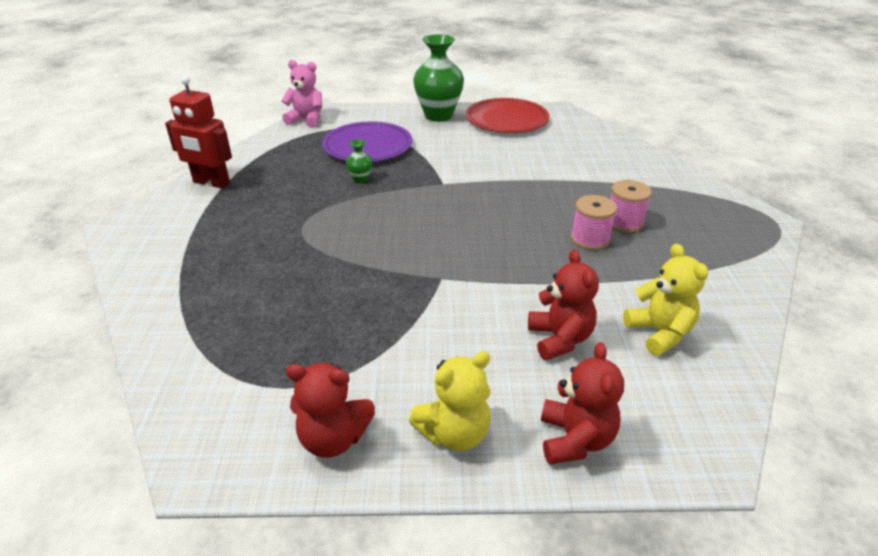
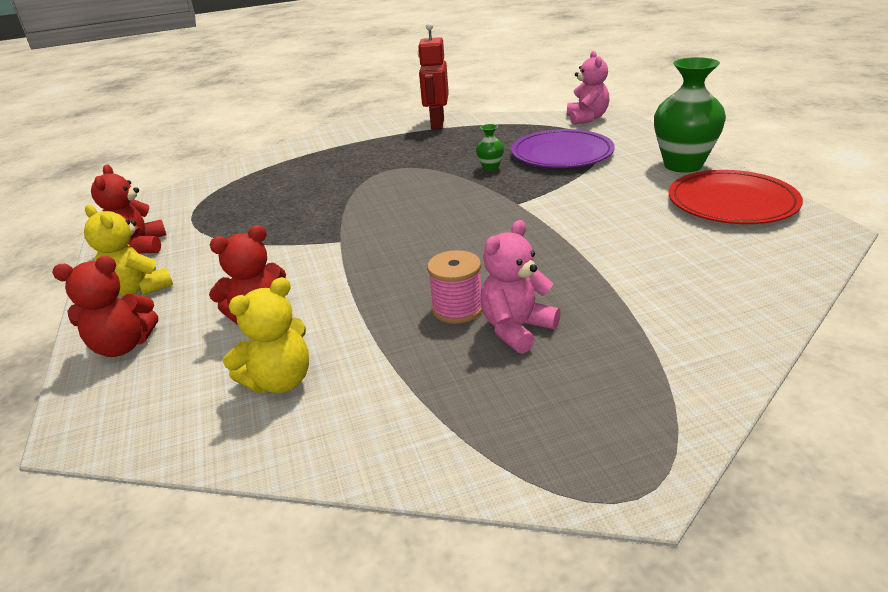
camera: 75 degrees right, 5 degrees down
pink spool [611,180,652,233] -> pink teddy bear [480,220,561,354]

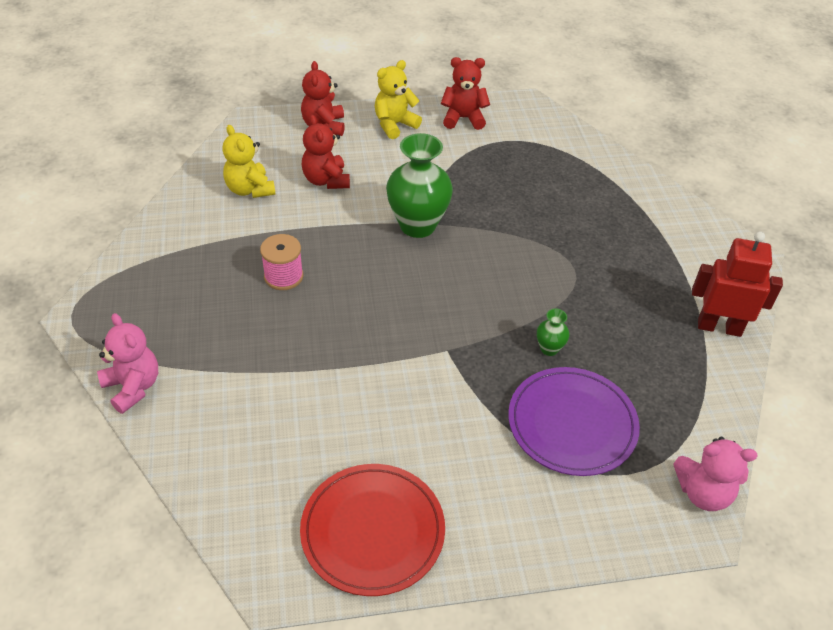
camera: 95 degrees right, 15 degrees up
pink teddy bear [480,220,561,354] -> pink teddy bear moved to [97,313,158,414]
green vase [654,57,726,173] -> green vase moved to [386,133,453,238]

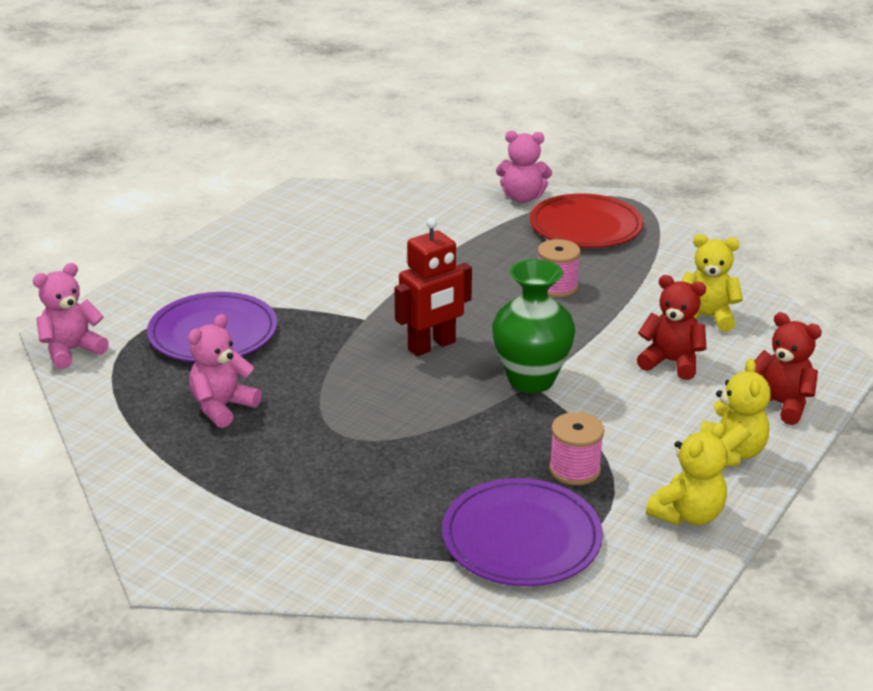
camera: 135 degrees right, 15 degrees down
red plate [300,464,445,596] -> red plate moved to [530,193,643,248]
red teddy bear [441,57,490,130] -> yellow teddy bear [646,423,728,525]
green vase [537,309,569,356] -> none
red robot [692,232,783,337] -> red robot moved to [394,218,472,356]
none -> pink teddy bear [188,314,262,428]
none -> purple plate [442,478,603,586]
none -> pink spool [549,412,604,485]

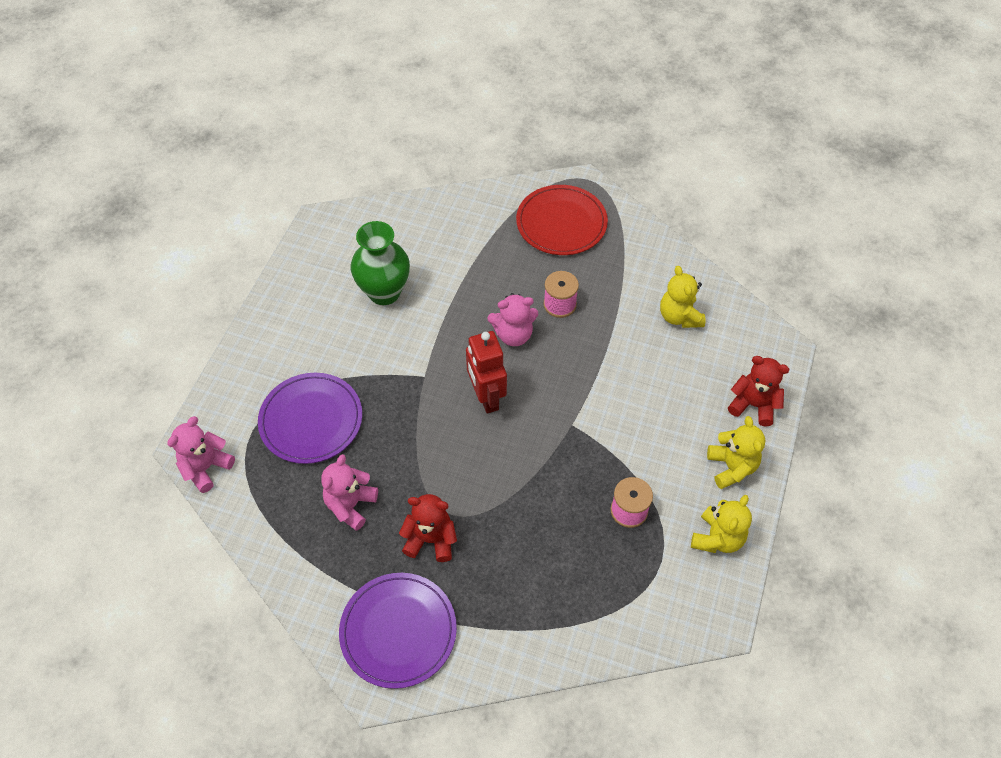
camera: 15 degrees left, 25 degrees up
red robot [394,218,472,356] -> red robot turned 120 degrees clockwise [466,331,507,413]
purple plate [442,478,603,586] -> purple plate moved to [339,573,457,689]
green vase [492,259,576,393] -> green vase moved to [351,221,410,305]
pink teddy bear [496,131,552,203] -> pink teddy bear moved to [487,293,538,346]
red teddy bear [637,275,706,380] -> red teddy bear moved to [399,494,457,562]
yellow teddy bear [681,234,743,332] -> yellow teddy bear turned 105 degrees counterclockwise [660,266,705,328]

